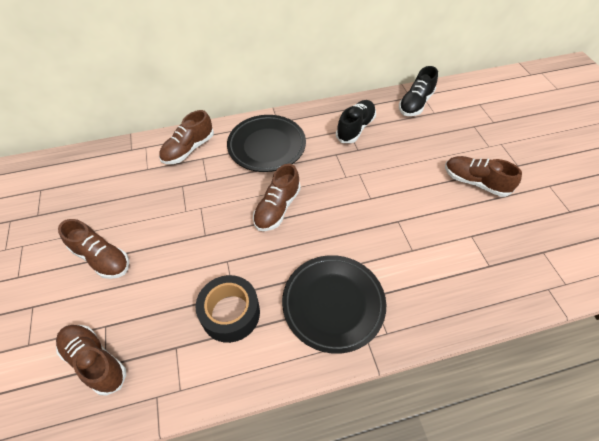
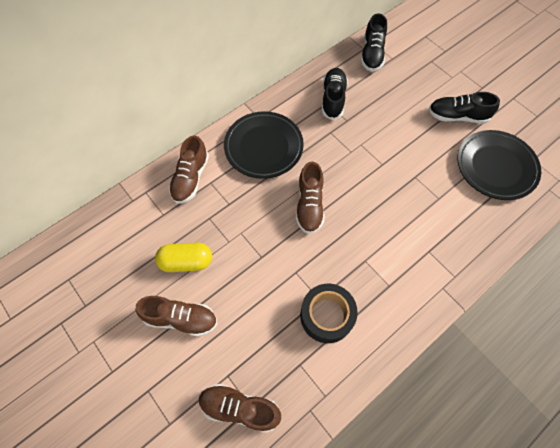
camera: 25 degrees left, 10 degrees up
black plate [282,255,386,354] -> black plate moved to [457,130,541,200]
brown shoe [445,156,522,197] -> black shoe [429,92,500,124]
none -> yellow capsule [155,242,212,272]

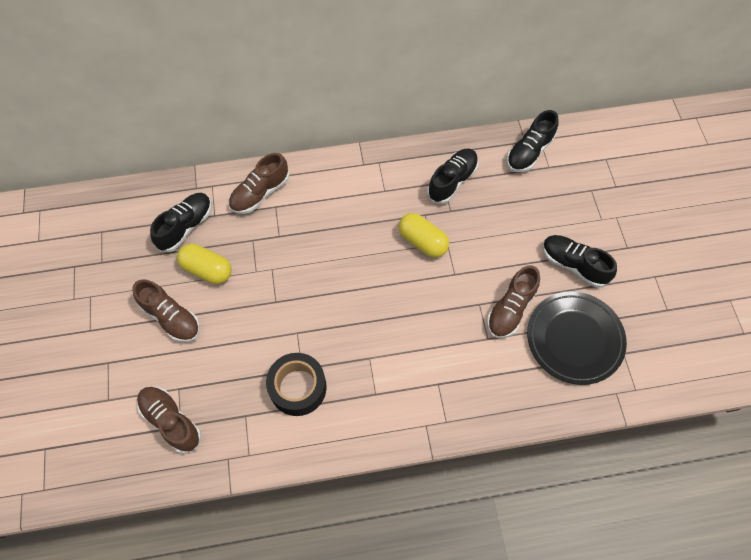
camera: 30 degrees right, 0 degrees up
black plate [224,111,304,179] -> none
brown shoe [296,162,324,234] -> brown shoe moved to [487,265,540,338]
none -> black shoe [150,193,212,252]
none -> yellow capsule [398,213,449,258]

